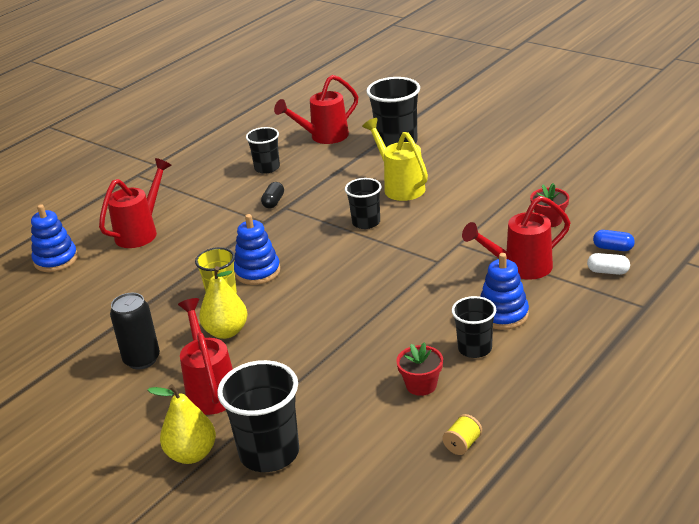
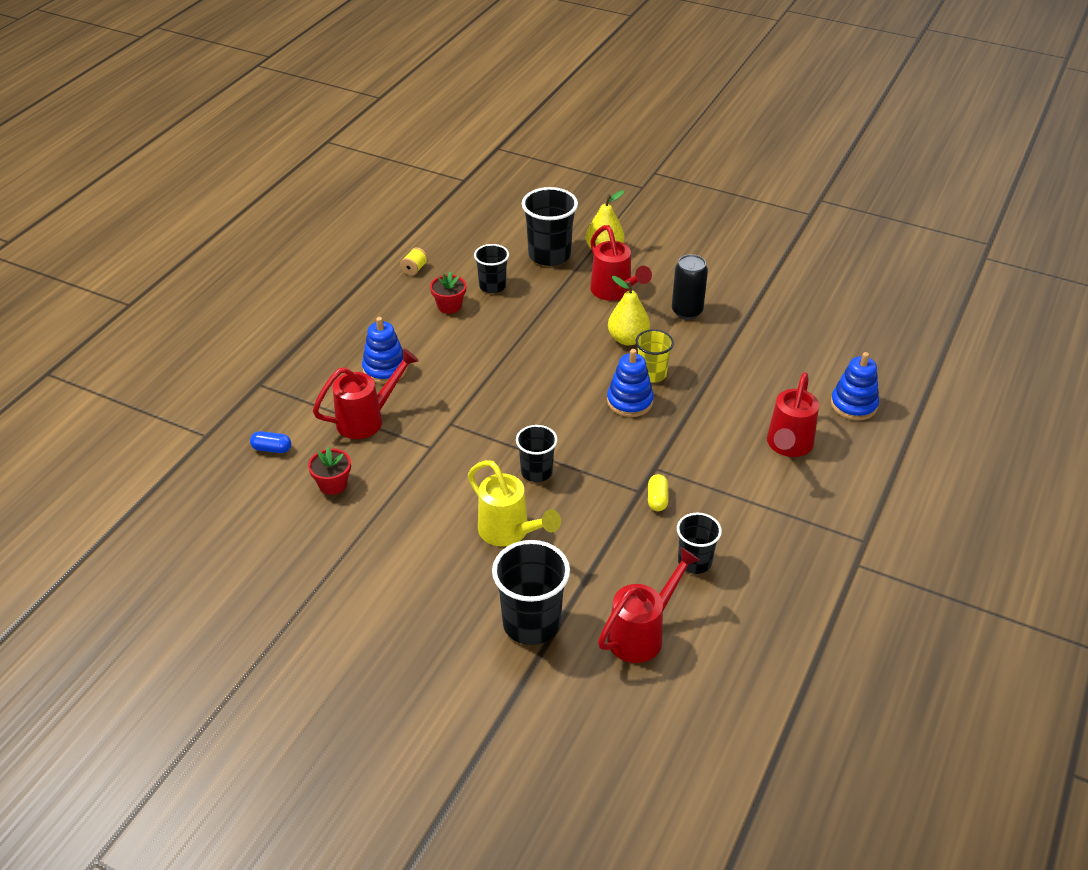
camera: 165 degrees right, 10 degrees up
black capsule [261,182,284,209] -> yellow capsule [648,474,668,511]
black cup [452,296,496,358] -> black cup moved to [474,244,509,293]
white capsule [587,253,630,275] -> none

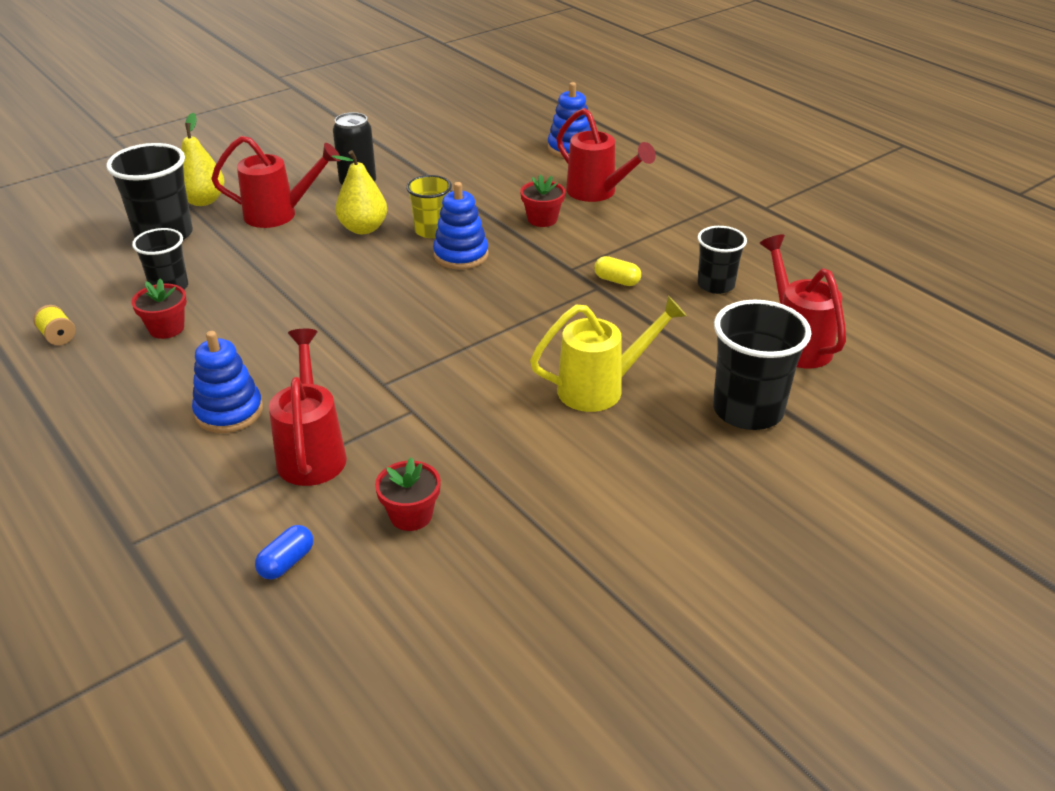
camera: 65 degrees left, 5 degrees down
black cup [516,425,558,482] -> none
none -> red flower pot [520,175,565,227]

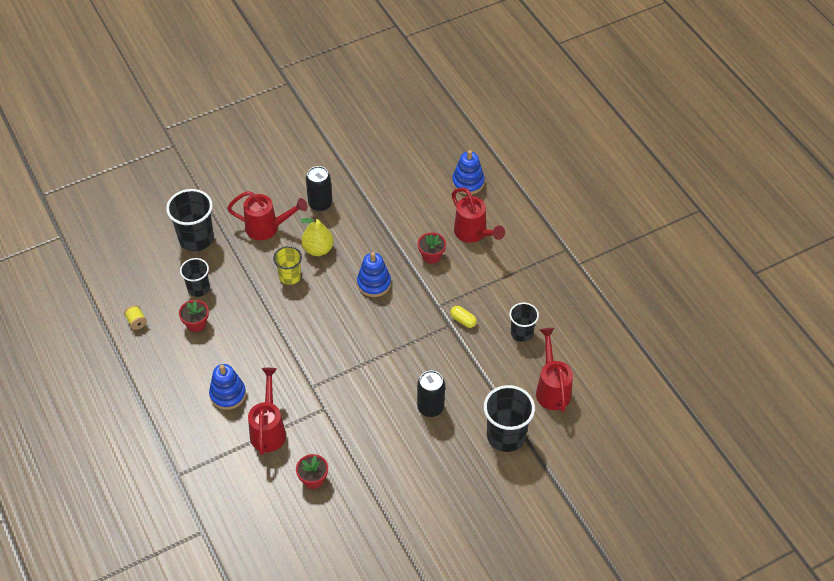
camera: 10 degrees right, 15 degrees up
yellow pear [181,113,225,206] -> none
blue capsule [255,525,313,580] -> none
yellow cup [406,175,452,238] -> yellow cup moved to [273,246,302,285]
yellow watering can [530,296,687,412] -> black can [417,371,445,417]

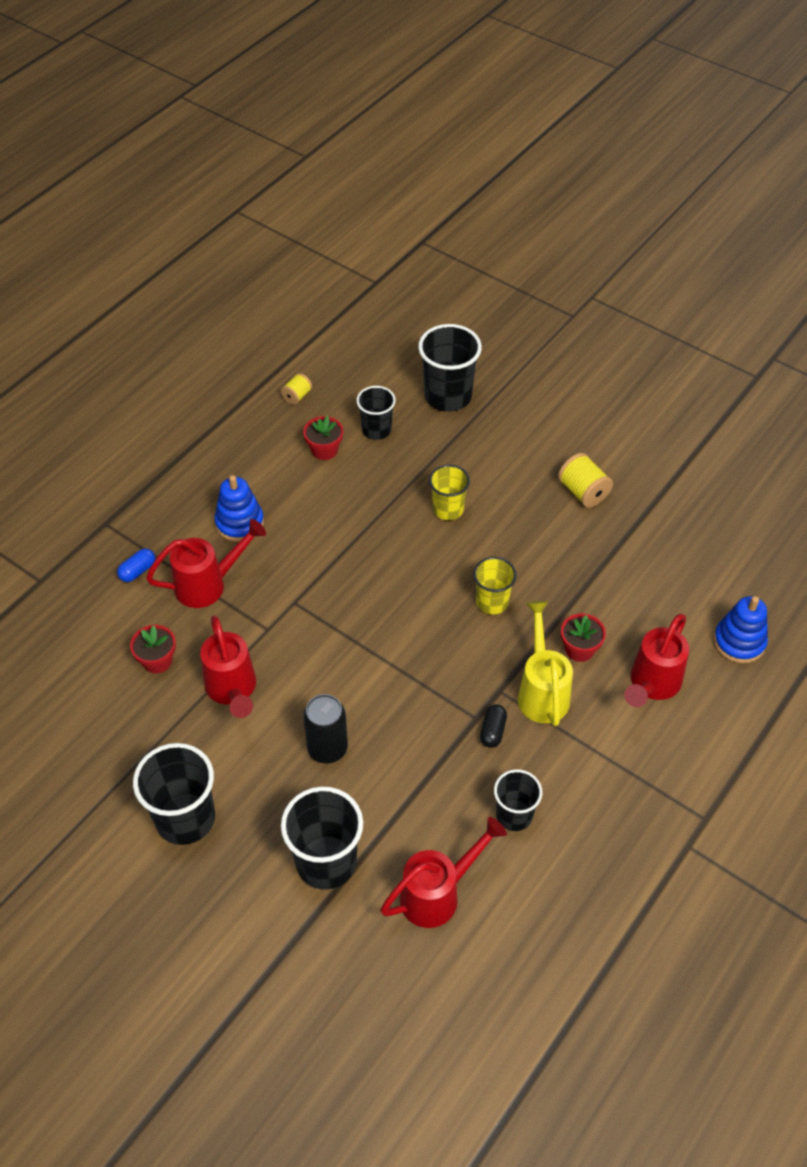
camera: 65 degrees right, 0 degrees up
red watering can [227,191,308,240] -> red watering can moved to [200,616,256,718]
yellow pear [300,216,334,256] -> none
black can [306,166,332,212] -> yellow spool [558,453,613,508]
blue stacking toy [357,252,391,297] -> yellow cup [473,557,517,614]
yellow capsule [450,306,477,328] -> black capsule [480,704,507,748]
none -> blue capsule [117,548,155,582]
none -> black cup [133,743,215,845]
none -> yellow watering can [518,601,573,726]

